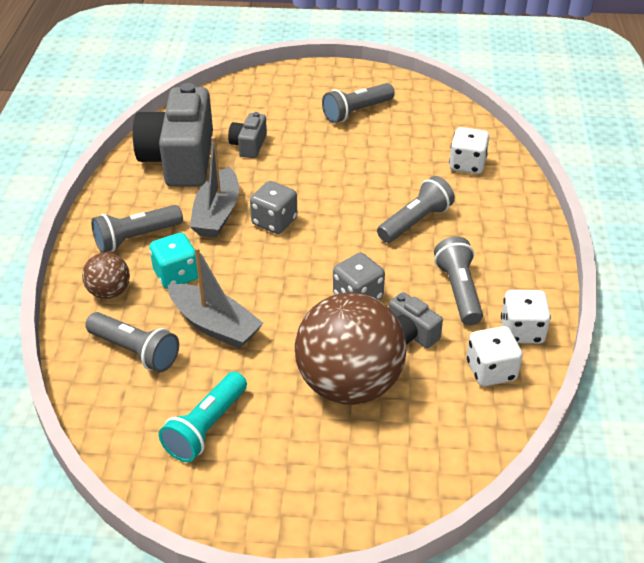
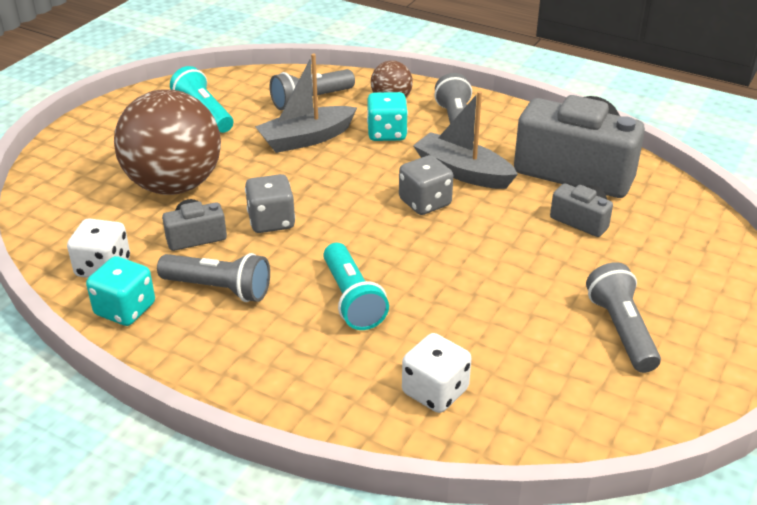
camera: 115 degrees right, 5 degrees down
grey flashlight [377,176,455,243] -> turquoise flashlight [323,243,389,330]
white dice [501,290,551,344] -> turquoise dice [86,256,155,326]

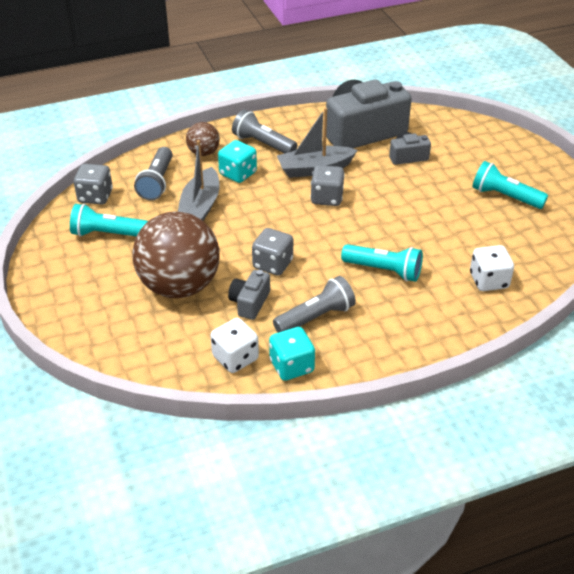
camera: 50 degrees left, 5 degrees up
grey flashlight [586,262,661,373] -> turquoise flashlight [472,161,548,209]
none -> grey dice [74,164,113,205]

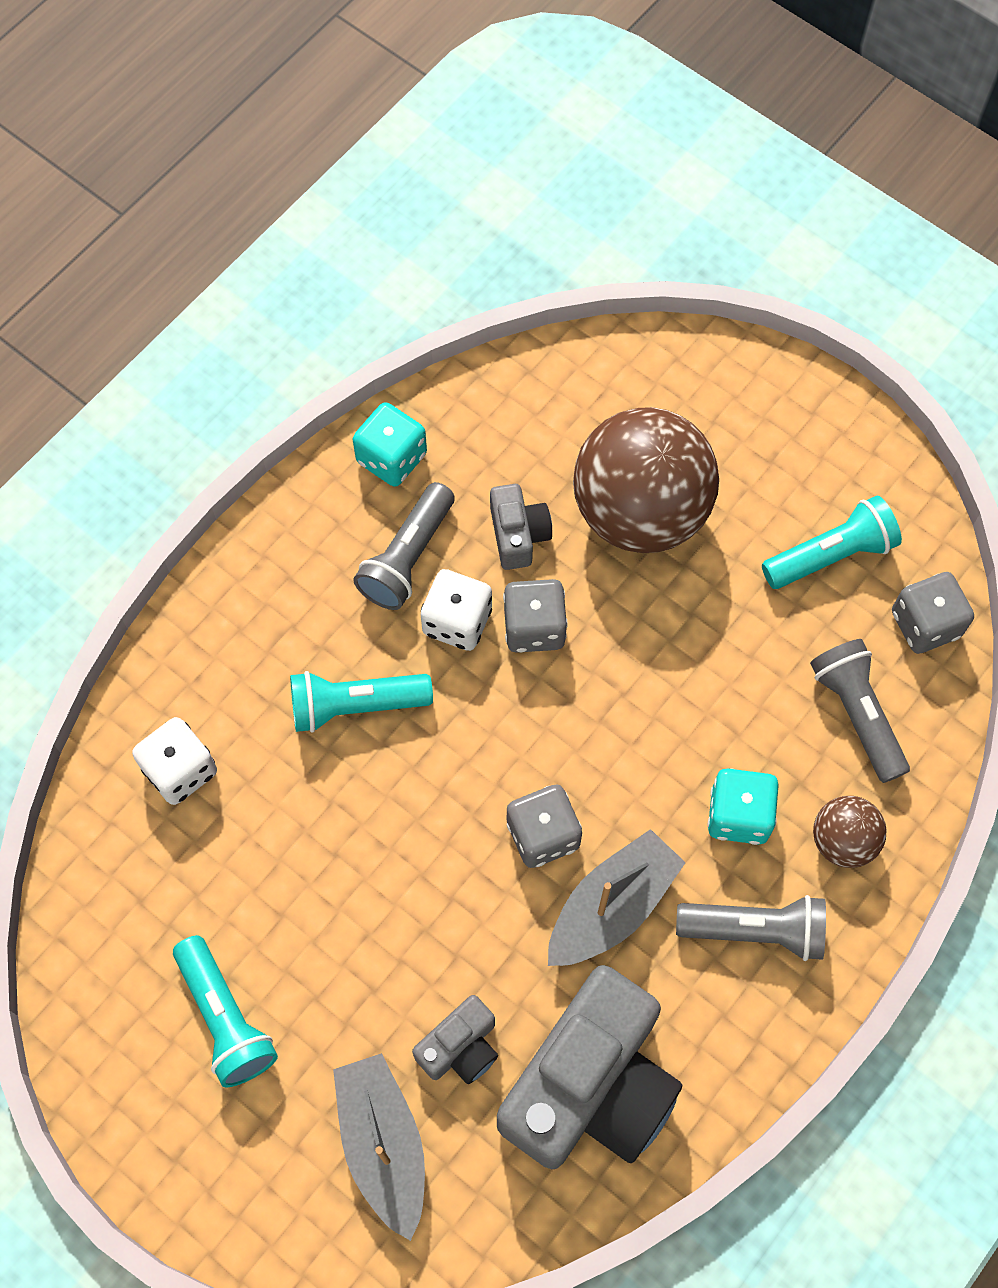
camera: 150 degrees right, 25 degrees up
grey boat [178,140,220,221] -> grey boat moved to [333,1053,425,1241]
white dice [211,318,259,373] -> white dice moved to [421,569,492,651]
turquoise flashlight [472,161,548,209] -> turquoise flashlight turned 60 degrees clockwise [173,935,278,1087]

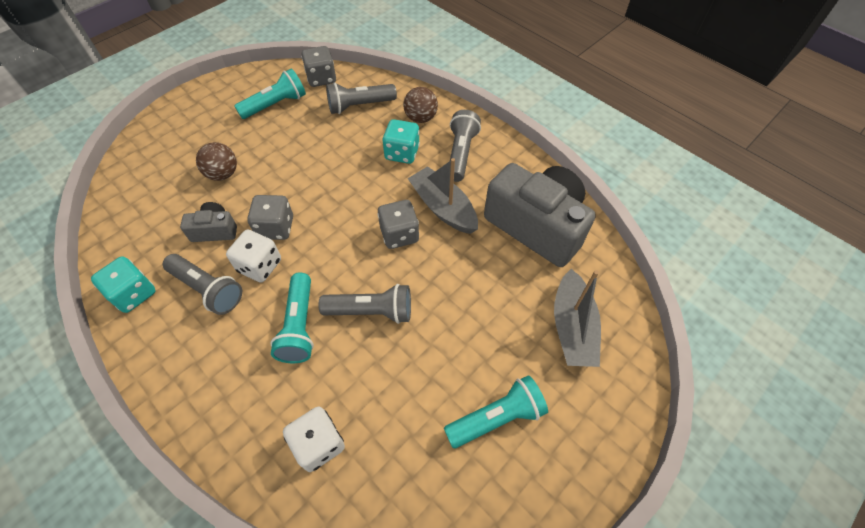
camera: 85 degrees left, 10 degrees down
grey boat [333,1053,425,1241] -> grey boat turned 75 degrees counterclockwise [554,269,601,367]
grey camera [412,995,498,1084] -> none
brown ball [573,407,719,553] -> brown ball [196,142,237,181], size x0.47
turquoise flashlight [762,495,902,589] -> turquoise flashlight turned 75 degrees clockwise [234,69,306,119]
none -> grey flashlight [318,284,411,324]

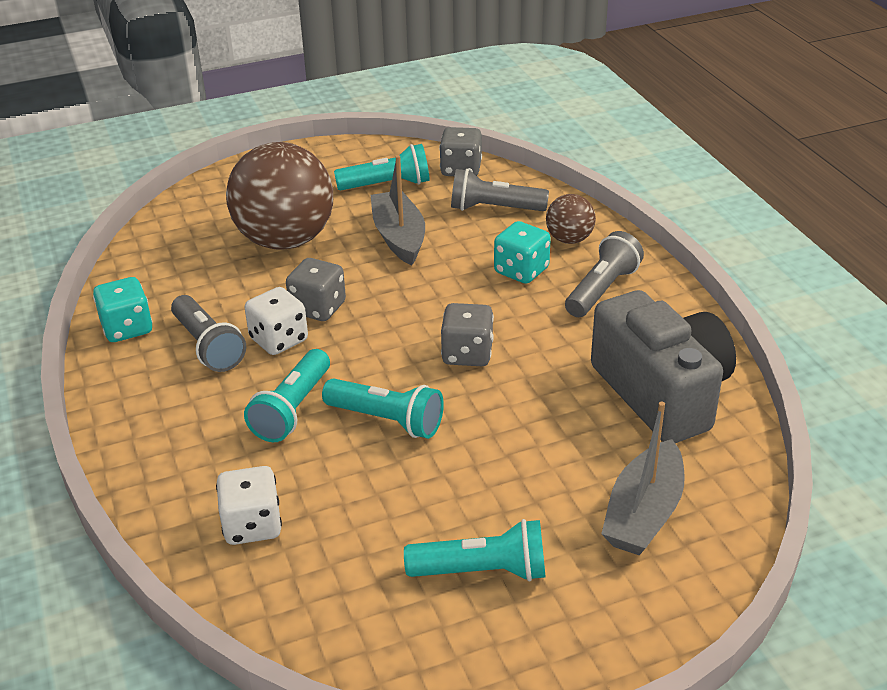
camera: 25 degrees right, 20 degrees down
grey camera [180,202,237,242] -> none
brown ball [196,142,237,181] -> brown ball [226,142,333,250], size x2.14
grey flashlight [318,284,411,324] -> turquoise flashlight [322,378,444,439]
grey boat [408,158,478,234] -> grey boat moved to [370,155,425,265]

